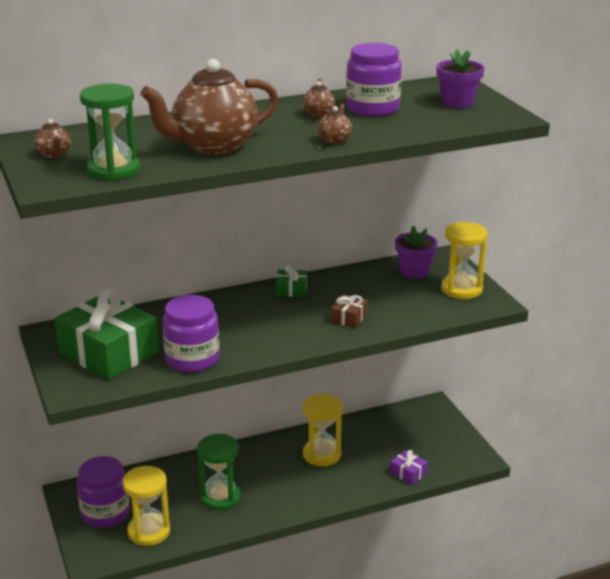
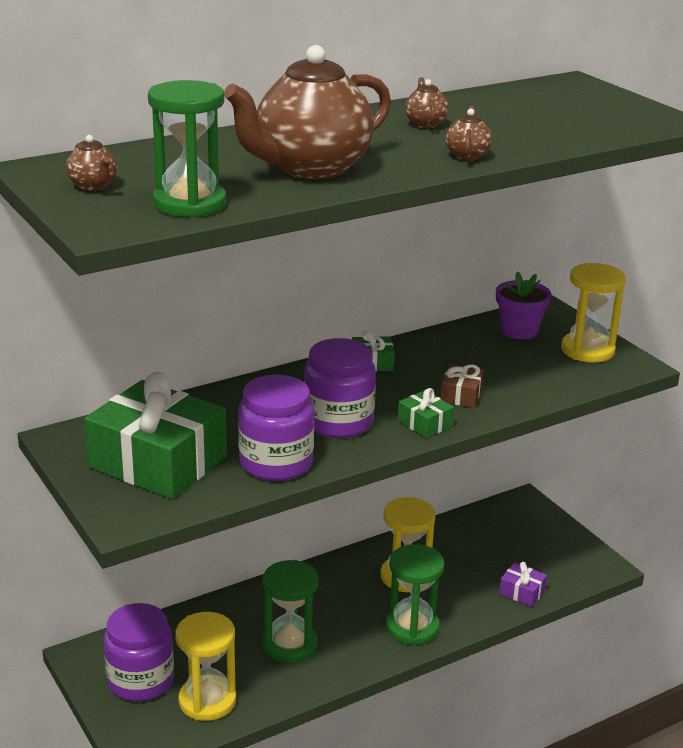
camera: 10 degrees left, 0 degrees up
purple jar [346,43,402,117] -> purple jar moved to [304,338,376,438]
purple flower pot [437,50,484,108] -> none
none -> green hourglass [386,544,444,645]
none -> green gift [398,388,454,438]

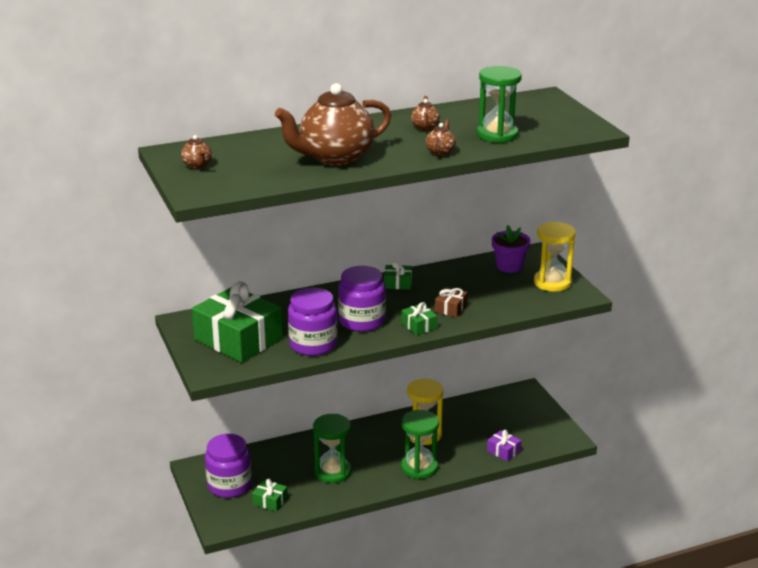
camera: 10 degrees right, 0 degrees up
green hourglass [148,80,226,218] -> green hourglass moved to [477,66,522,143]
yellow hourglass [175,612,236,721] -> green gift [252,479,288,512]

